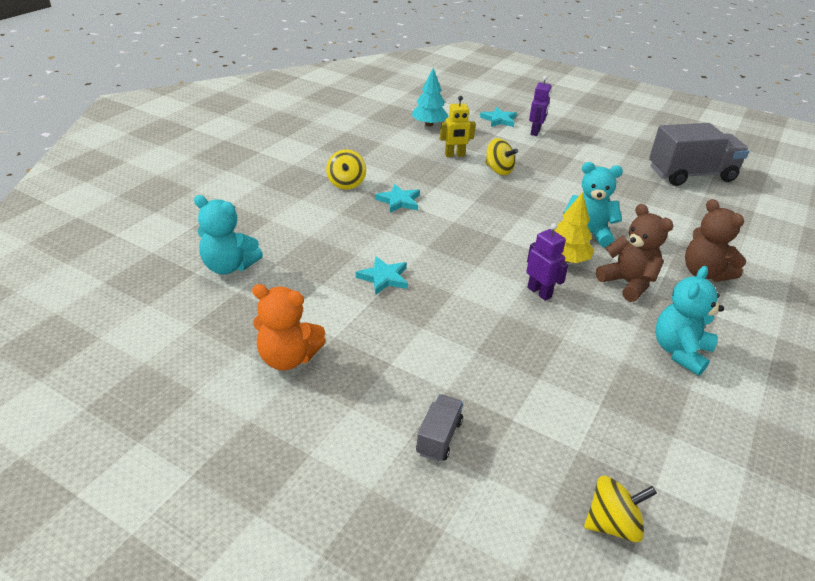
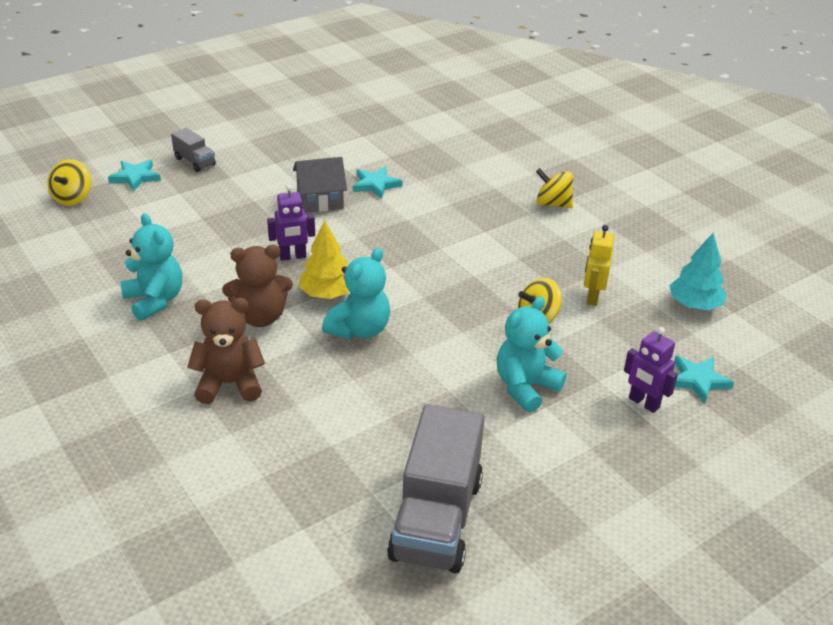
camera: 115 degrees right, 0 degrees up
turquoise teddy bear [194,195,263,274] -> turquoise teddy bear moved to [497,296,566,413]
orange teddy bear [252,284,326,371] -> none
turquoise star [375,184,420,213] -> turquoise star moved to [108,160,161,192]
none -> grey house [293,157,347,213]

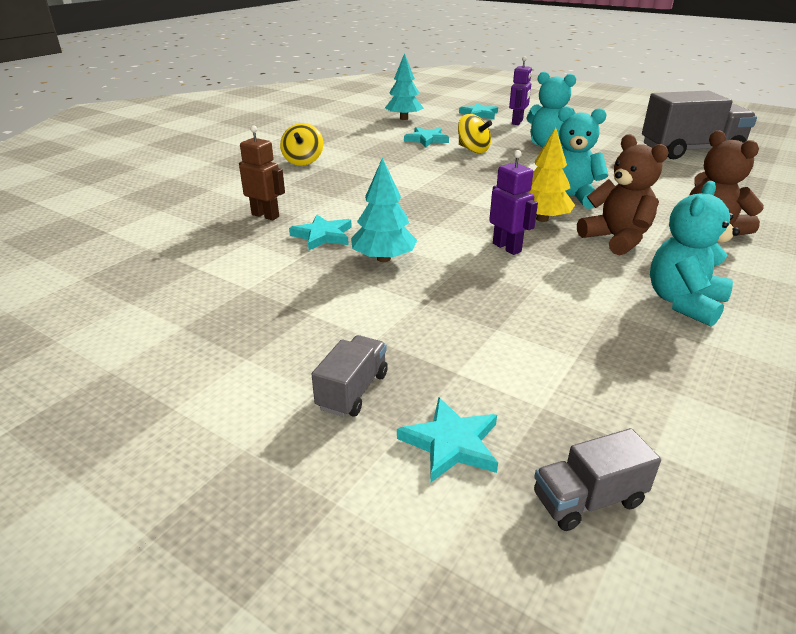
camera: 110 degrees left, 5 degrees down
yellow spinning top [47,159,91,206] -> grey truck [534,428,661,531]
grey house [293,157,347,213] -> turquoise tree [351,158,417,262]
yellow robot [584,225,614,306] -> turquoise star [404,127,449,147]
none -> brown robot [239,125,285,220]

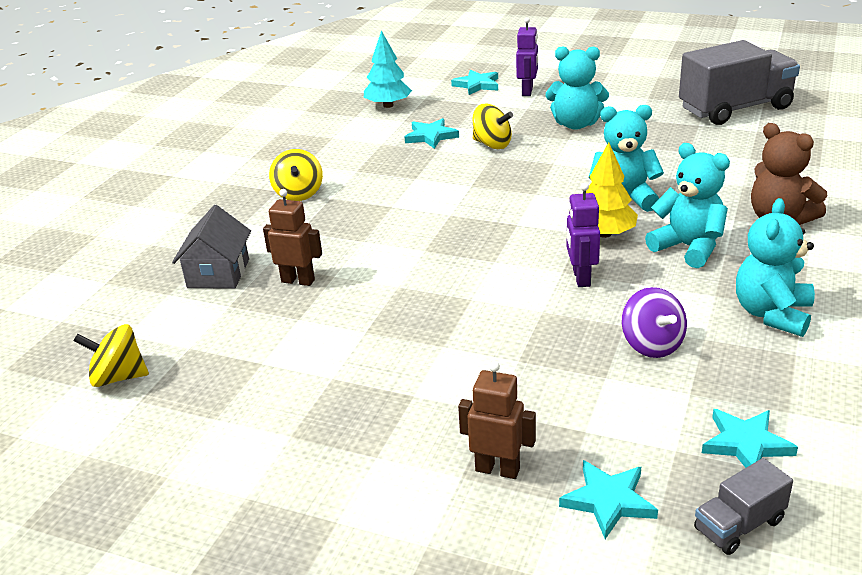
camera: 10 degrees left, 0 degrees up
turquoise star [289,214,352,250] -> turquoise star moved to [702,409,798,468]
grey truck [311,335,388,417] -> brown robot [458,361,536,479]
turquoise tree [351,158,417,262] -> none
purple robot [489,150,538,255] -> purple robot turned 135 degrees counterclockwise [566,183,600,287]
brown teddy bear [577,134,669,256] -> turquoise teddy bear [645,143,730,268]
none -> yellow spinning top [73,324,149,387]
none -> grey house [172,205,251,288]
none -> purple spinning top [622,287,687,358]

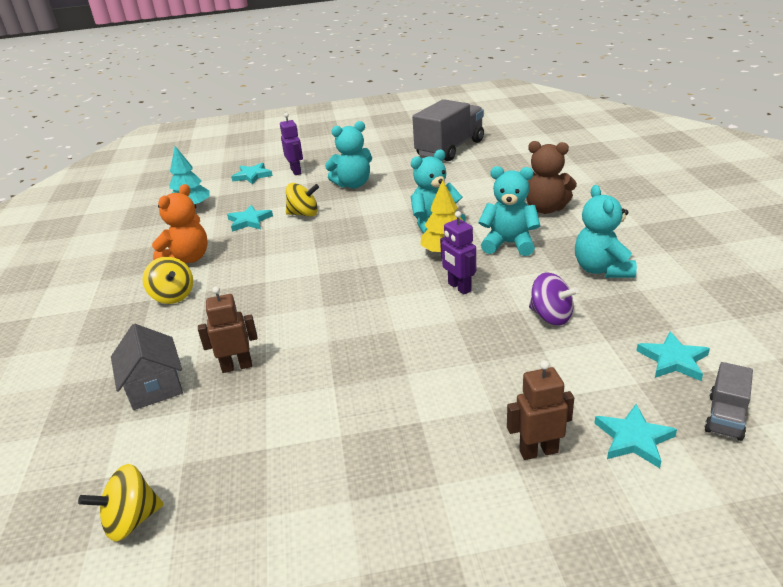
camera: 30 degrees left, 0 degrees up
none -> orange teddy bear [152,184,207,263]

